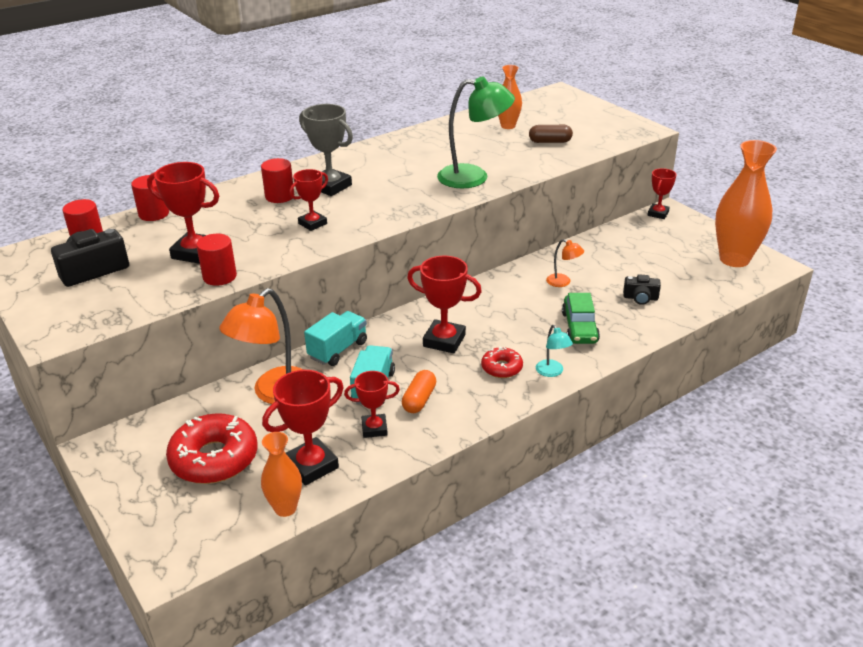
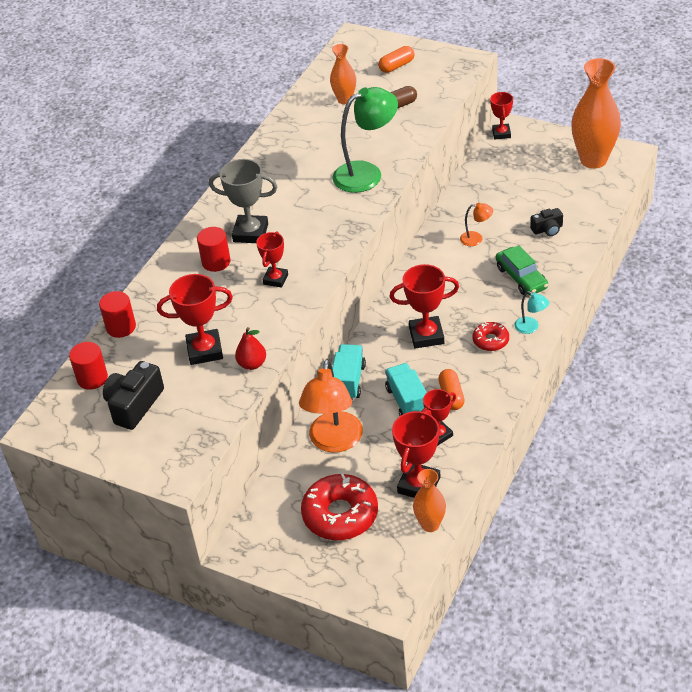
camera: 25 degrees left, 10 degrees up
red cylinder [196,234,237,286] -> red pear [235,327,266,370]
none -> orange capsule [378,46,415,73]

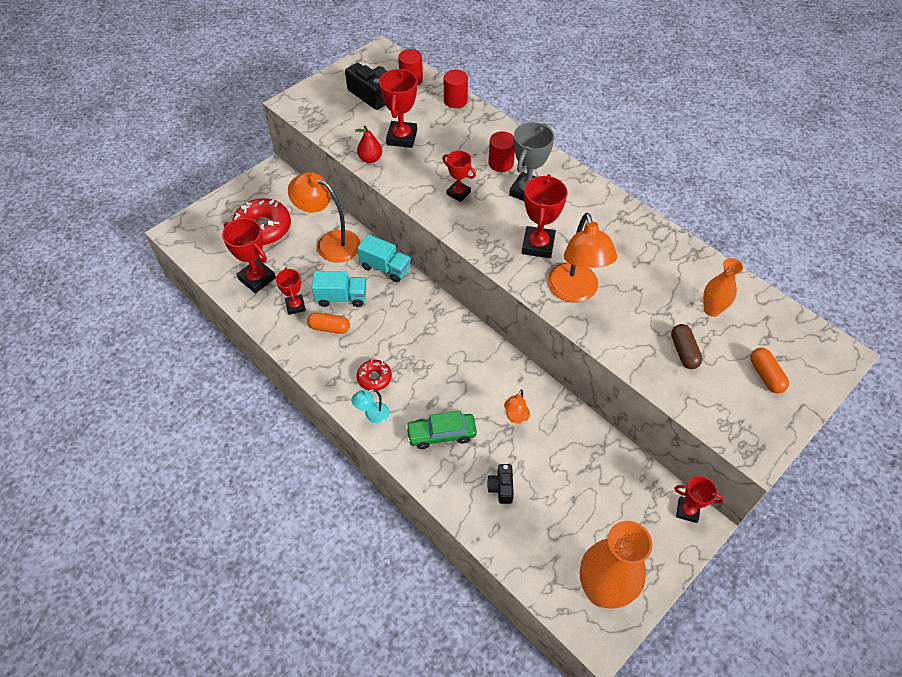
camera: 105 degrees right, 10 degrees up
green lamp [333,87,398,193] -> orange lamp [547,213,617,302]
red trophy [389,264,459,348] -> red trophy moved to [522,174,567,258]
orange vase [413,469,446,532] -> none

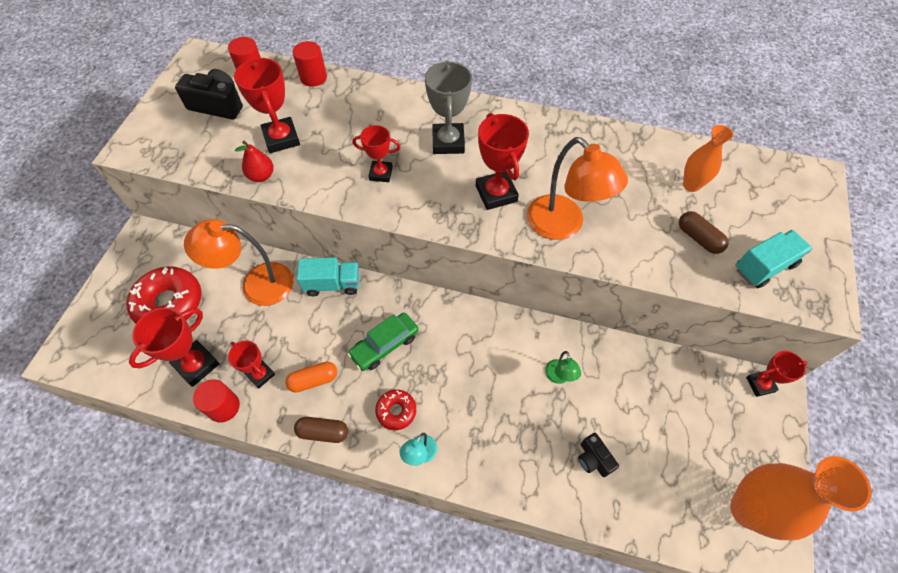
camera: 30 degrees left, 5 degrees up
red trophy [222,218,276,293] -> red trophy turned 60 degrees counterclockwise [129,307,220,387]
turquoise truck [312,271,367,307] -> turquoise truck moved to [736,230,812,288]
green car [406,411,477,449] -> green car moved to [347,313,419,371]
red cylinder [488,131,515,172] -> red cylinder moved to [193,379,240,423]
orange lamp [504,389,530,424] -> green lamp [545,351,581,384]
orange capsule [750,348,789,393] -> none
none -> brown capsule [294,417,348,443]

